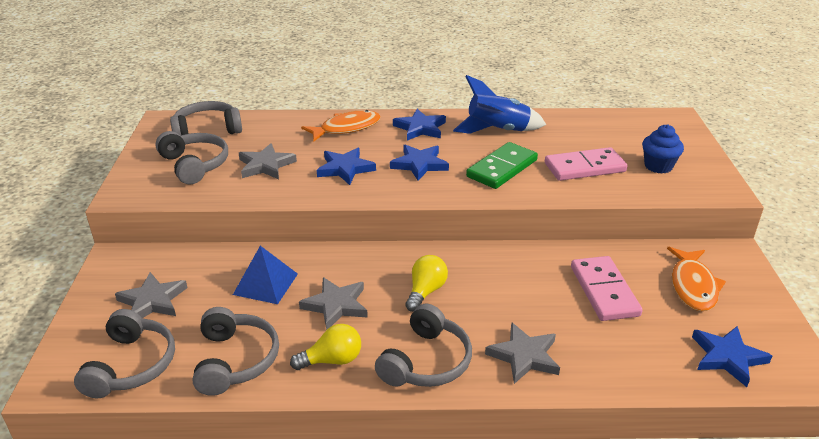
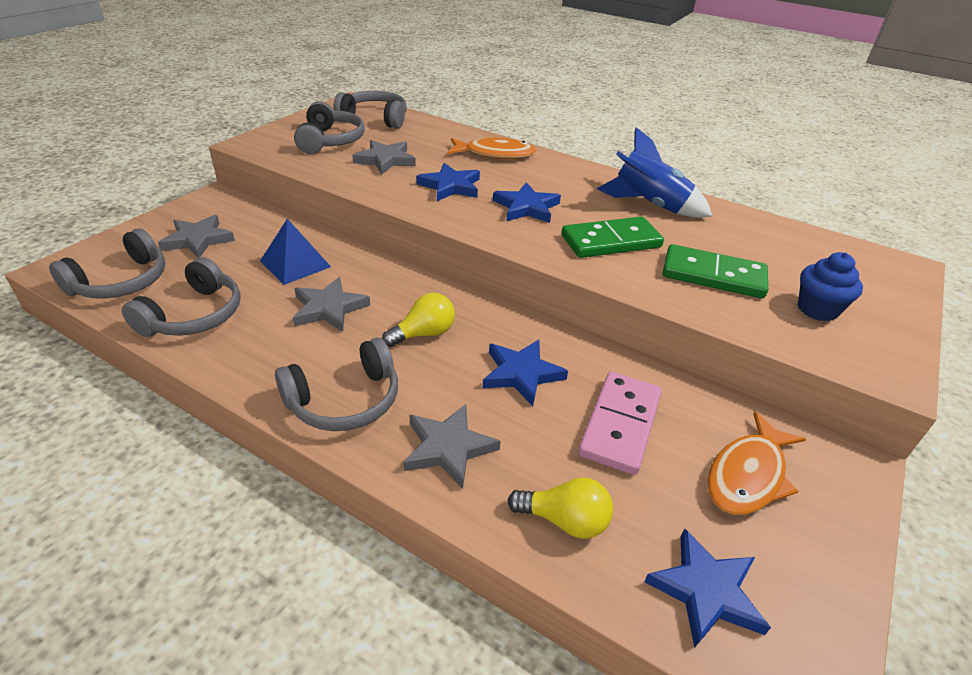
camera: 30 degrees right, 5 degrees up
yellow light bulb [290,324,361,370] -> yellow light bulb moved to [507,477,613,539]
blue star [393,109,446,140] -> blue star moved to [483,340,568,406]
pink domino [545,147,628,181] -> green domino [663,244,768,298]

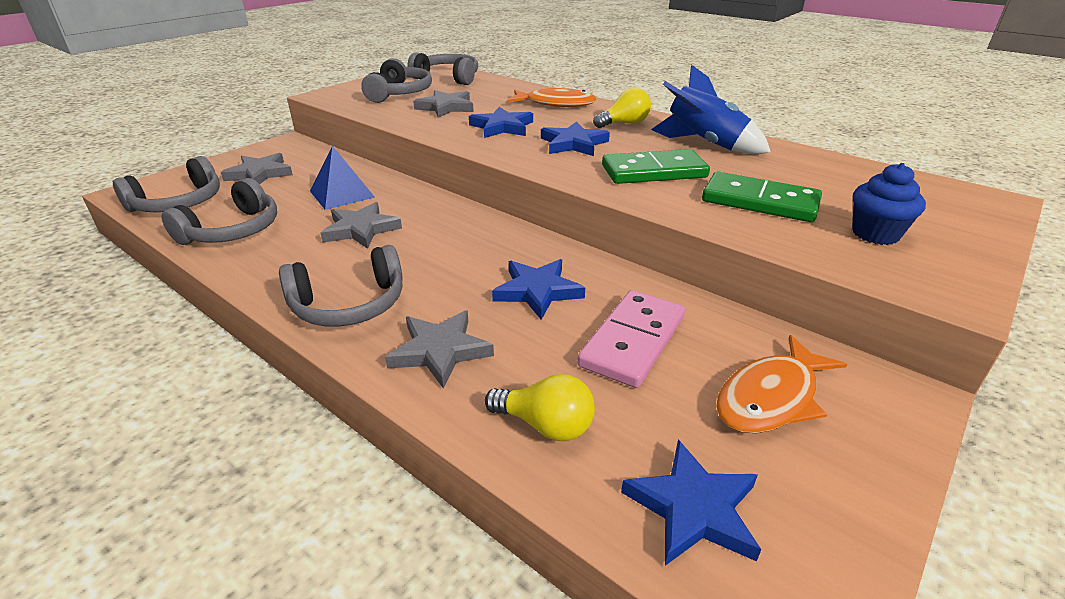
camera: 10 degrees right, 5 degrees down
yellow light bulb [382,293,455,347] -> yellow light bulb moved to [593,88,651,128]

